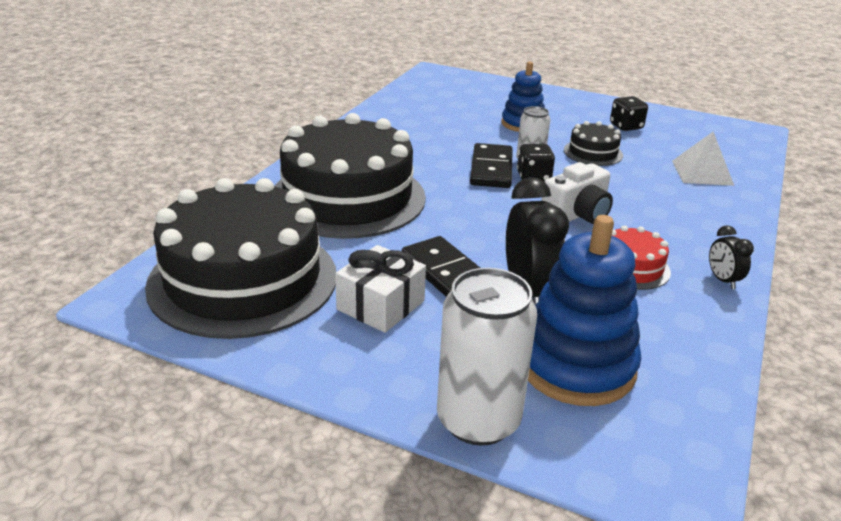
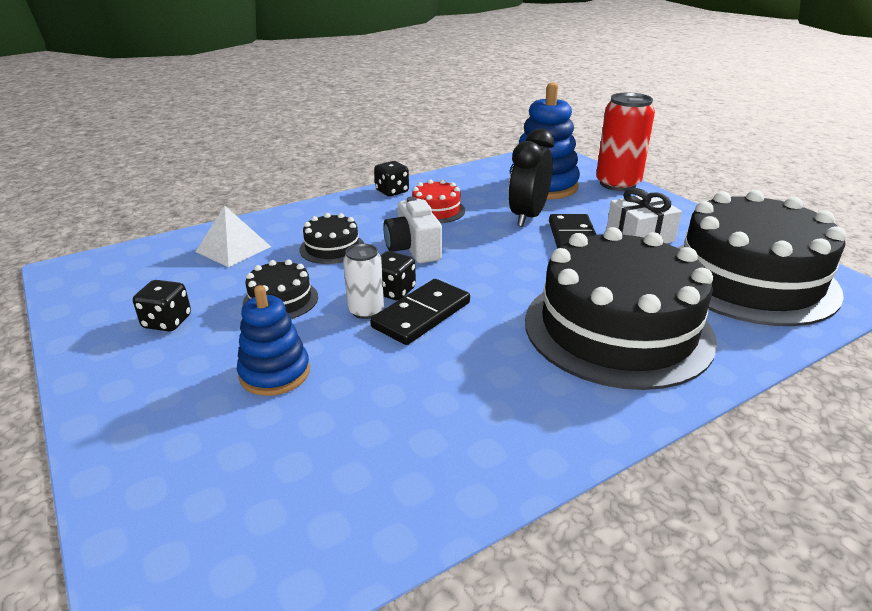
camera: 145 degrees left, 0 degrees up
white can [437,268,537,446] -> red can [596,93,655,191]
white camera [541,162,613,224] -> white camera turned 105 degrees counterclockwise [383,196,442,263]
black clock [709,226,754,289] -> black dice [374,161,409,196]
none -> black cake [300,213,364,264]

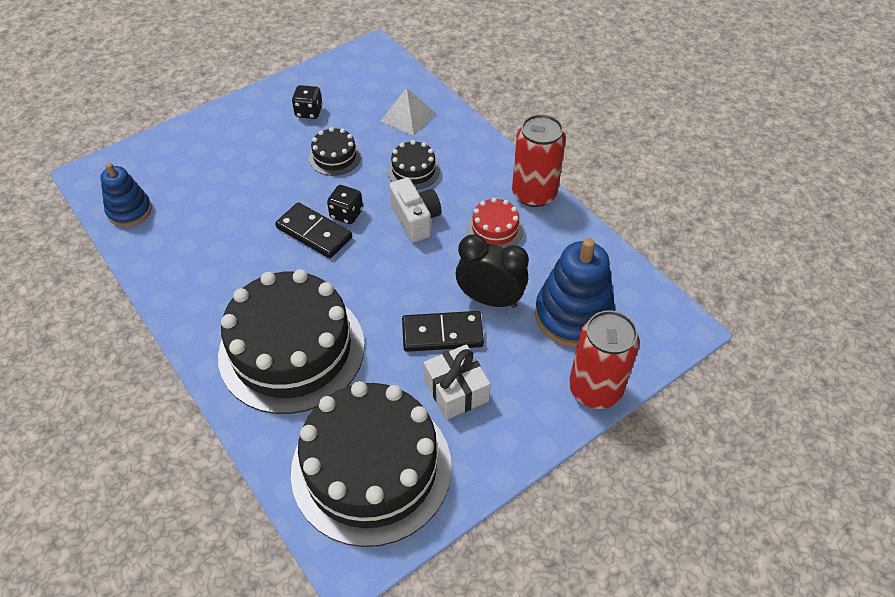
camera: 85 degrees right, 20 degrees up
blue stacking toy [237,285,310,396] -> blue stacking toy moved to [100,163,152,227]
white can [343,244,384,319] -> none
black dice [374,161,409,196] -> red can [512,114,566,207]
white camera [383,196,442,263] -> white camera turned 90 degrees clockwise [389,178,441,242]

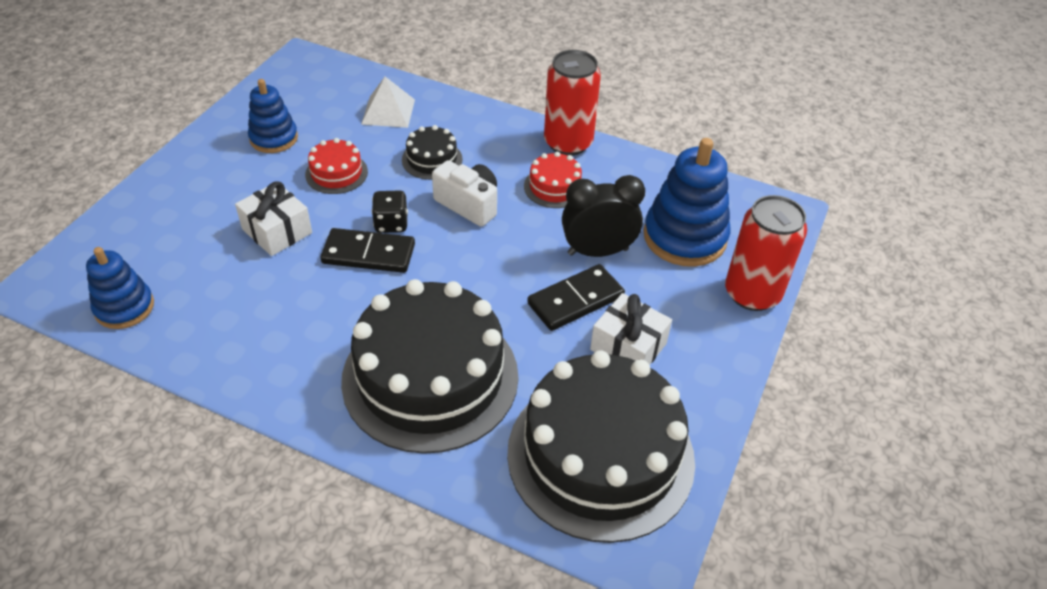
camera: 30 degrees left, 5 degrees down
black dice [292,85,323,119] -> blue stacking toy [248,79,298,153]
black cake [309,127,361,176] -> red cake [305,138,368,194]
none -> white gift [235,182,312,256]

